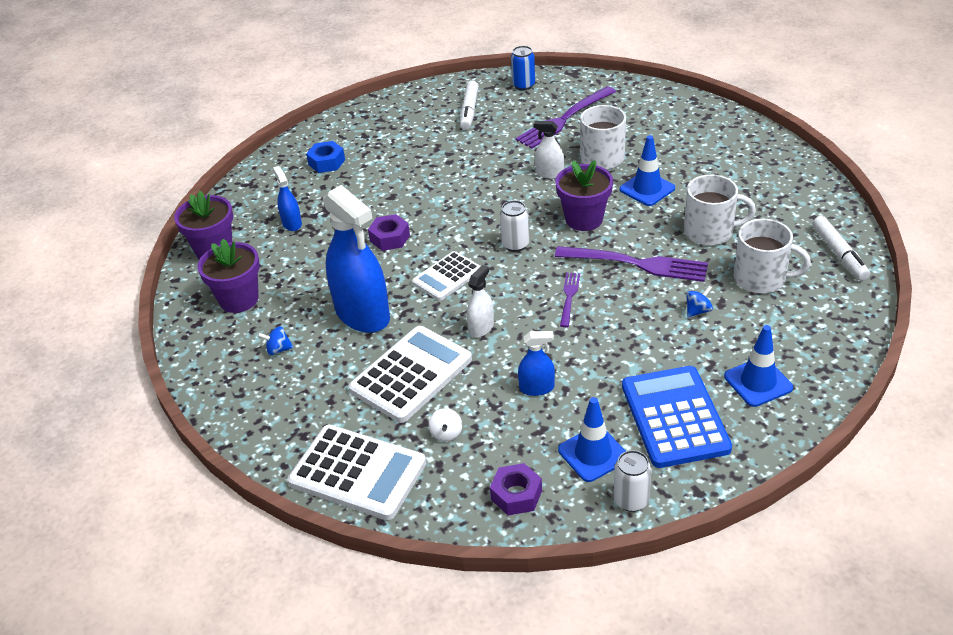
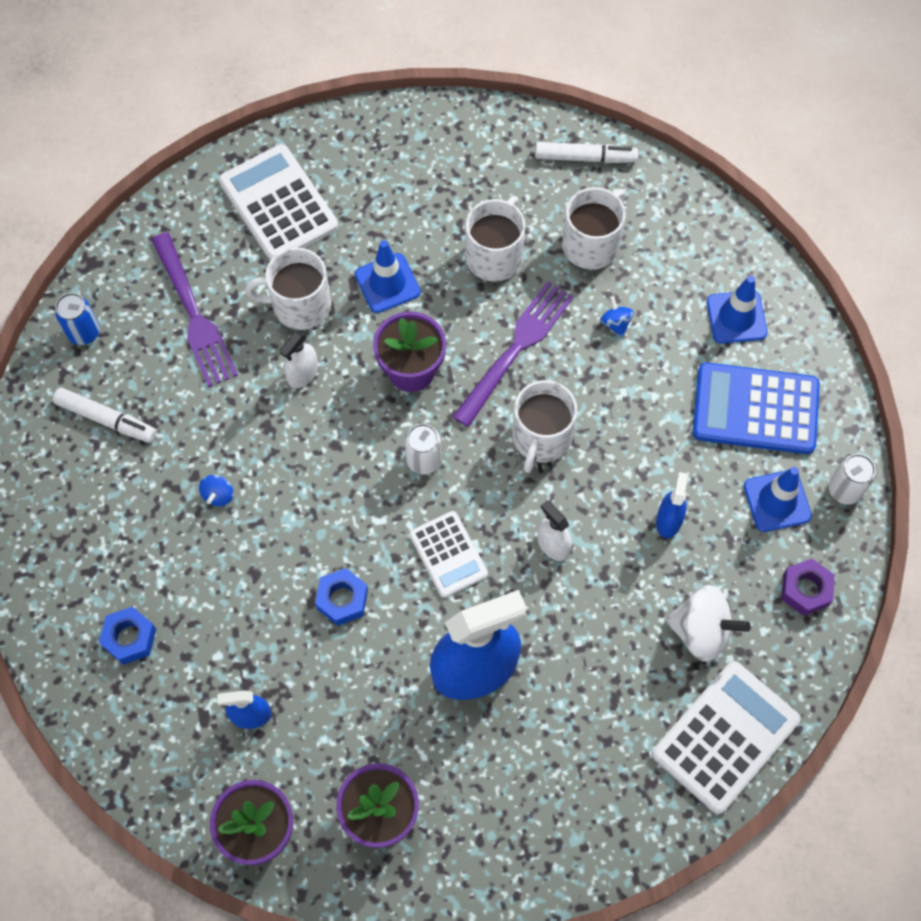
camera: 75 degrees left, 25 degrees up
blue spinning top [258,326,294,355] -> blue spinning top moved to [199,475,234,506]
white calculator [349,326,472,423] -> white calculator moved to [219,144,338,261]
purple nut [368,214,410,251] -> blue nut [315,568,368,626]
white spinning top [428,408,462,442] -> white spinning top [665,585,751,662], size x2.01
purple fork [560,272,580,327] -> white mug [512,380,577,473]

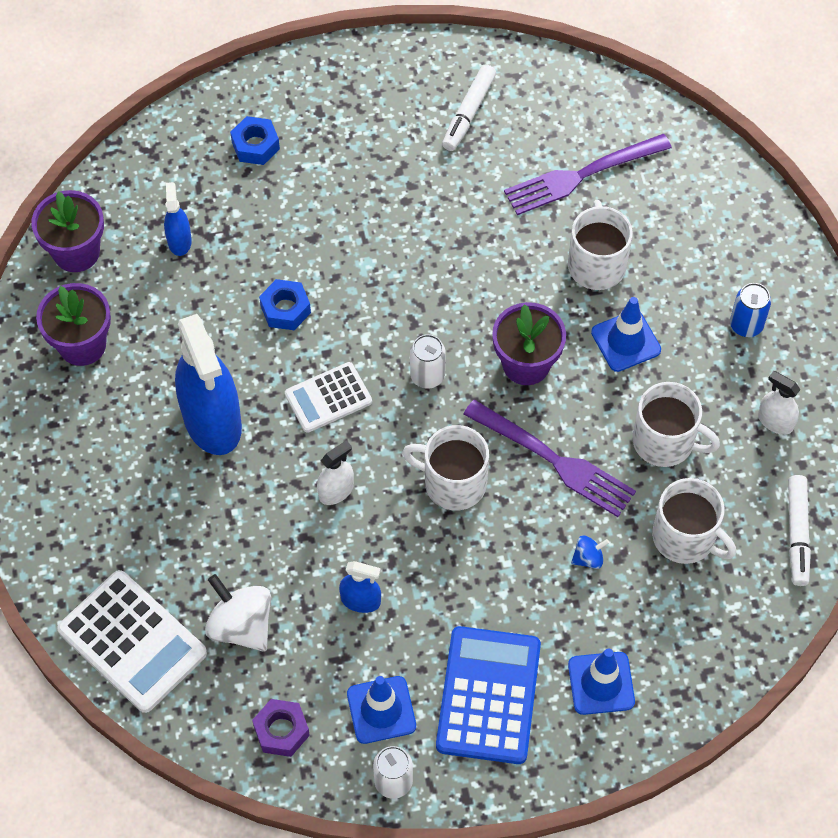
camera: 90 degrees right, 5 degrees down
blue can [55,293,100,345] -> blue can moved to [730,283,771,337]
blue spinning top [199,475,234,506] -> none
white calculator [219,144,338,261] -> none
white spray bottle [280,331,318,388] -> white spray bottle moved to [758,371,800,435]
white spinning top [665,585,751,662] -> white spinning top turned 120 degrees clockwise [205,574,271,652]

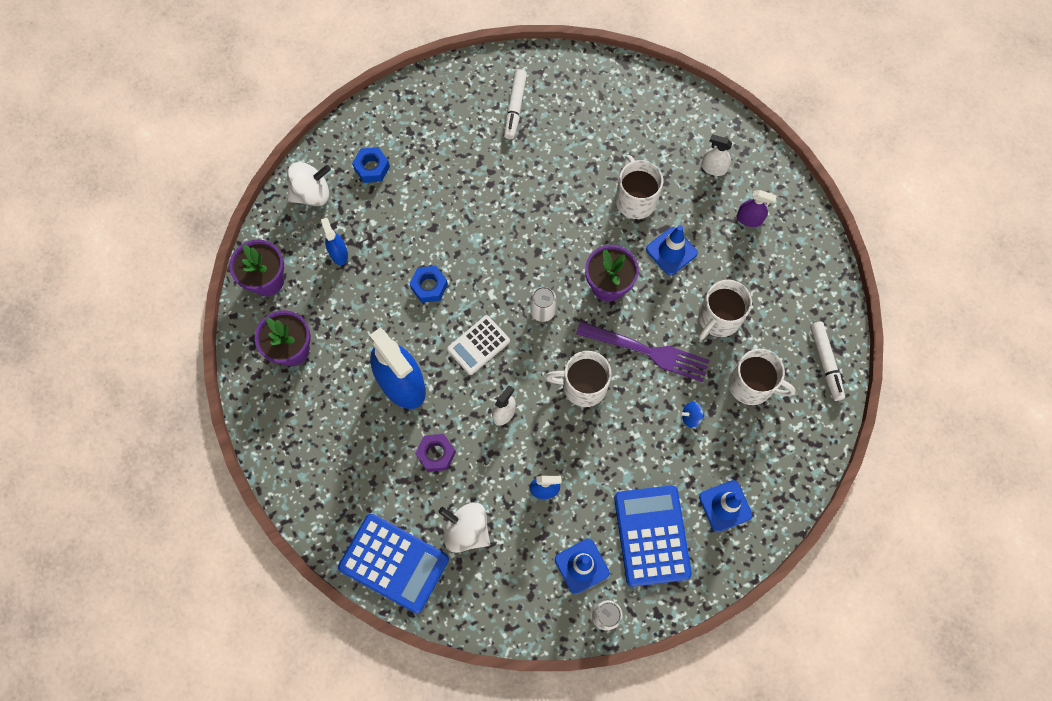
camera: 15 degrees left, 10 degrees up
white calculator [57,570,207,713] -> blue calculator [338,514,449,614]
purple nut [252,699,310,757] -> purple nut moved to [415,434,456,472]
purple fork [504,134,672,215] -> none
blue spinning top [571,535,610,569] -> blue spinning top turned 150 degrees counterclockwise [680,402,705,428]
white mug [632,382,720,467] -> white mug turned 120 degrees clockwise [698,280,752,340]
blue can [730,283,771,337] -> purple spray bottle [737,190,777,227]
white spray bottle [758,371,800,435] -> white spray bottle moved to [701,135,732,176]
none -> white spinning top [287,162,331,206]

